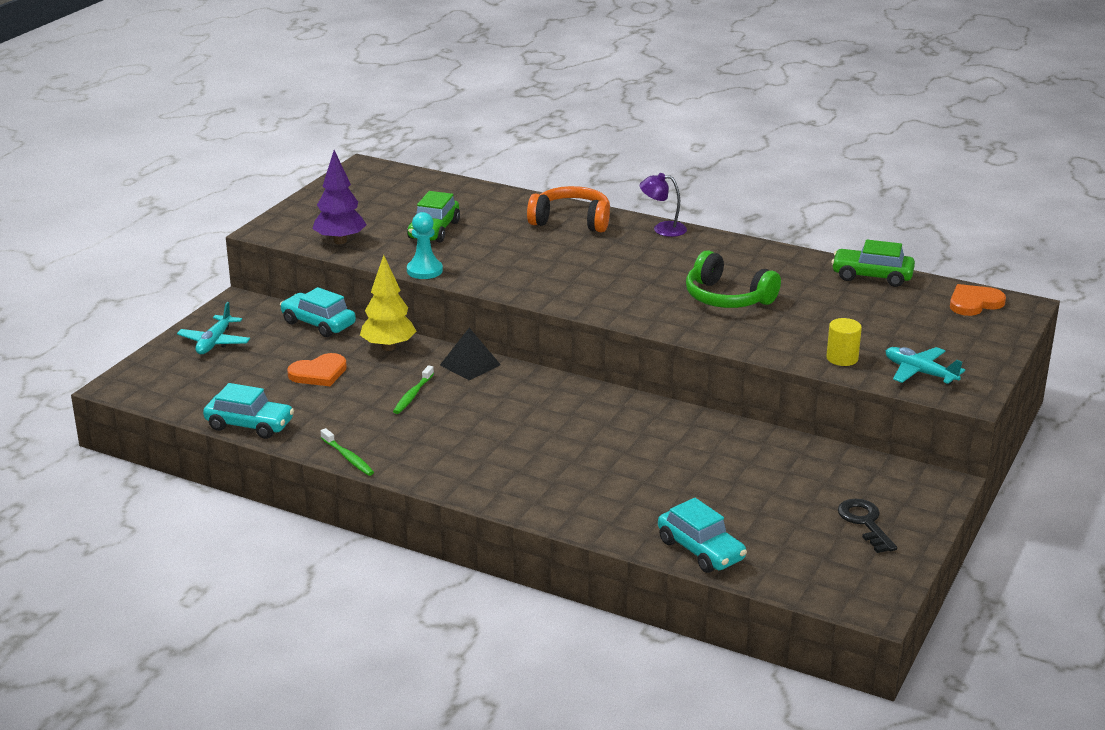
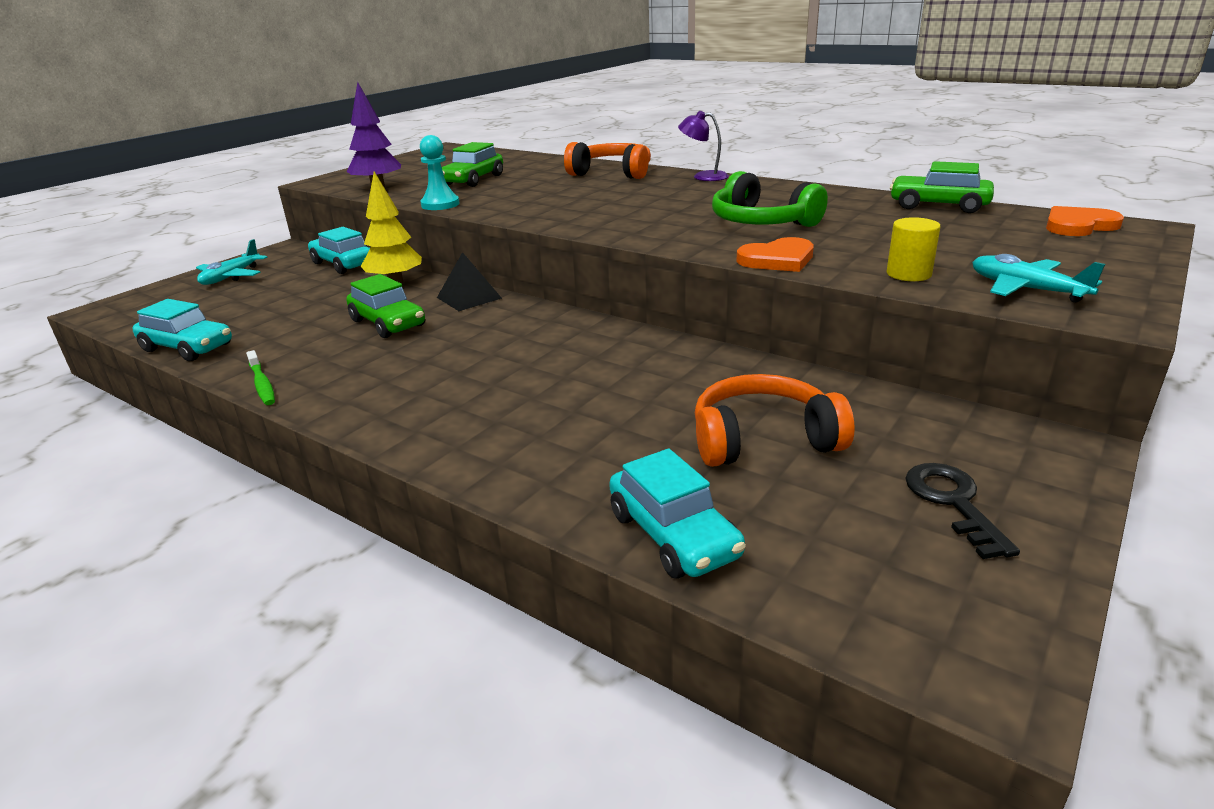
camera: 10 degrees right, 0 degrees up
orange heart [287,353,347,386] -> orange heart moved to [736,237,814,272]
green toothbrush [393,365,434,414] -> green car [346,274,425,338]
none -> orange headphones [695,374,855,467]

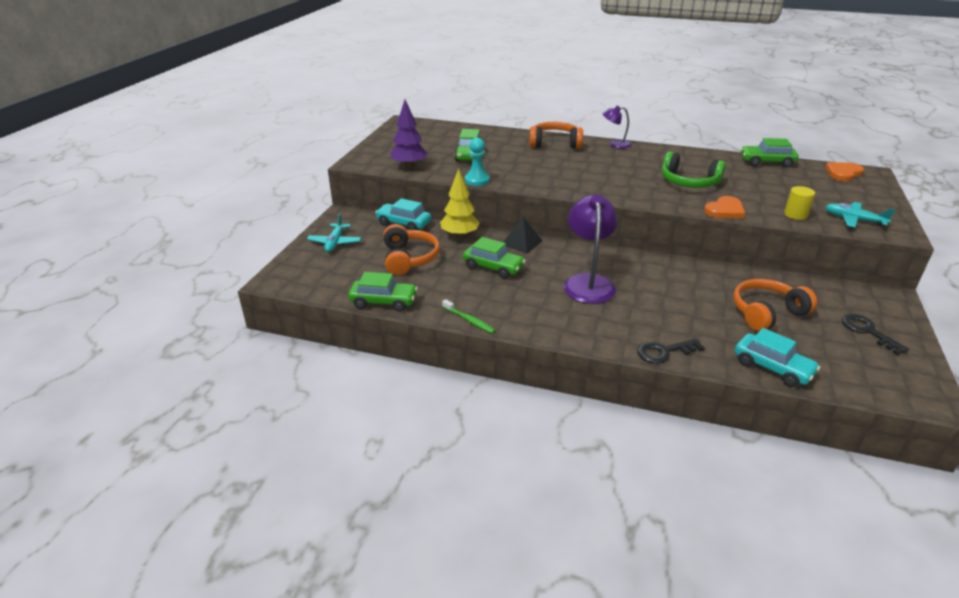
camera: 20 degrees left, 5 degrees up
turquoise car [133,299,232,361] -> green car [348,272,418,312]
none -> orange headphones [383,224,440,275]
none -> purple lamp [564,195,618,304]
none -> black key [637,339,705,364]

